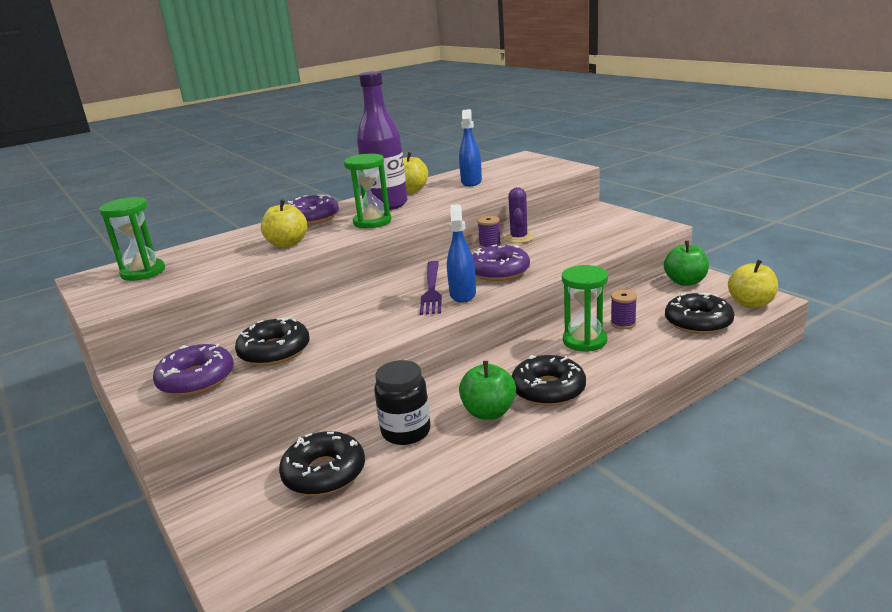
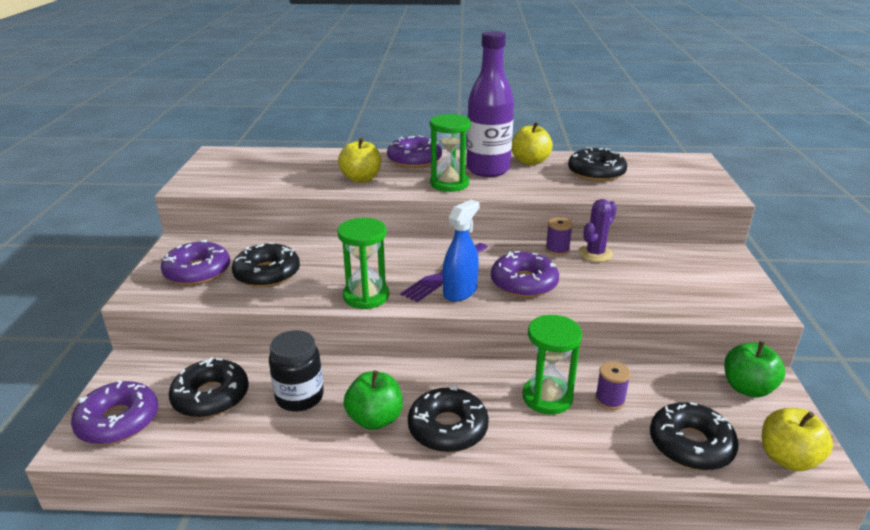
camera: 35 degrees right, 5 degrees up
green hourglass [99,197,165,281] -> green hourglass moved to [337,218,389,309]
blue spray bottle [459,109,482,186] -> black donut [568,147,627,182]
none -> purple donut [71,380,158,445]

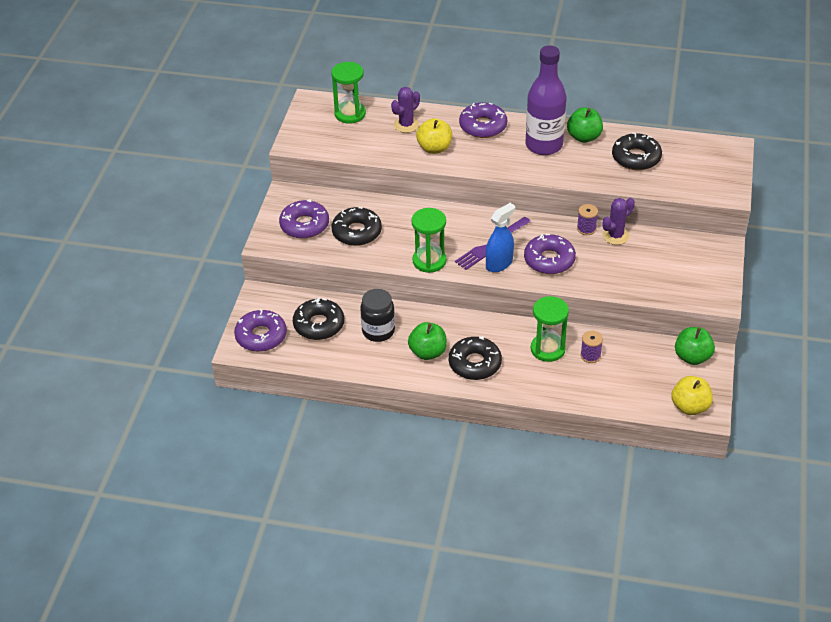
camera: 10 degrees right, 15 degrees up
green hourglass [430,114,471,192] -> green hourglass moved to [331,62,366,124]
yellow apple [512,122,553,165] -> green apple [567,107,603,143]
black donut [650,402,739,470] -> none
none -> purple cactus [391,87,420,133]

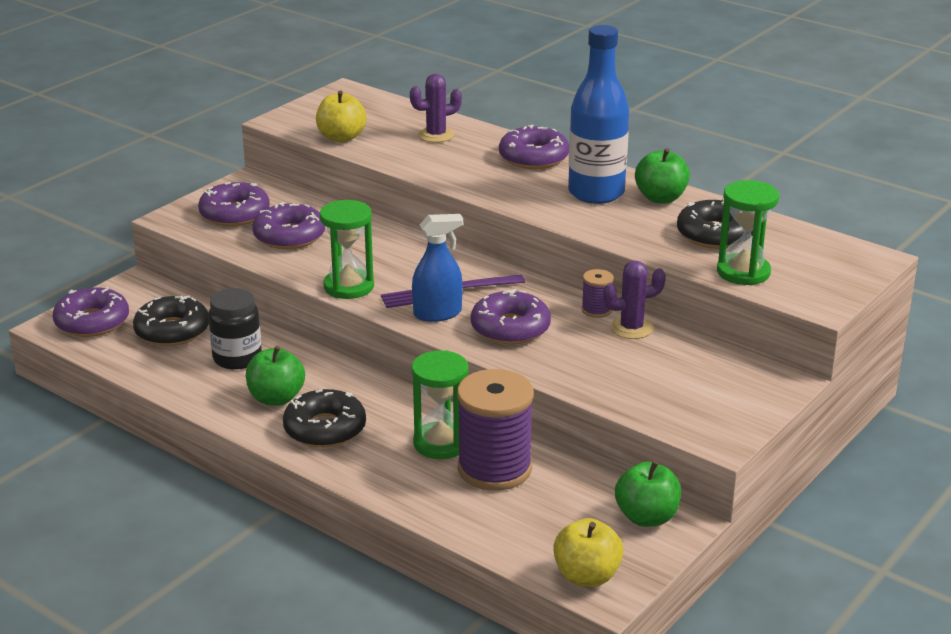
camera: 25 degrees right, 15 degrees down
green hourglass [331,62,366,124] -> green hourglass moved to [717,180,779,285]
black donut [332,207,382,246] -> purple donut [252,202,325,249]
yellow apple [416,118,452,154] -> yellow apple moved to [316,91,367,142]
purple bottle [526,45,566,155] -> blue bottle [568,25,629,204]
purple spool [580,331,603,363] -> purple spool [457,369,534,491], size x2.23

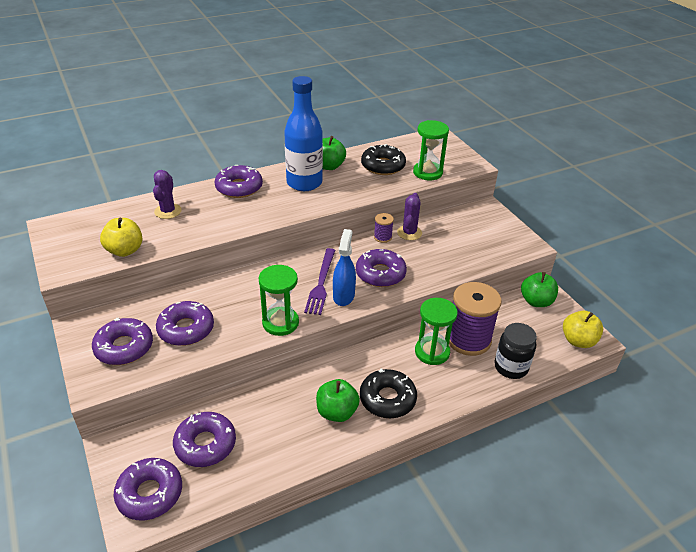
camera: 65 degrees left, 10 degrees up
black donut [133,295,209,346] -> purple donut [173,412,236,467]
black jar [208,288,262,370] -> black jar moved to [494,323,537,379]

